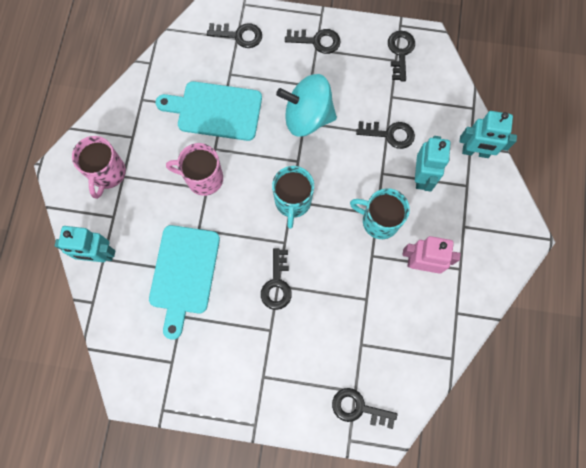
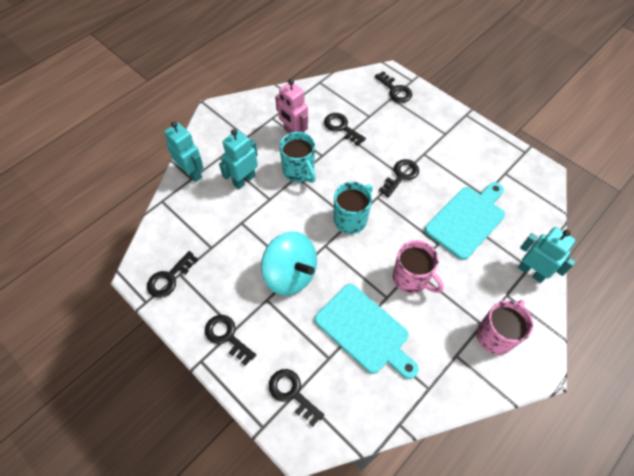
camera: 145 degrees left, 15 degrees down
black key [356,121,415,149] -> black key moved to [324,113,366,146]

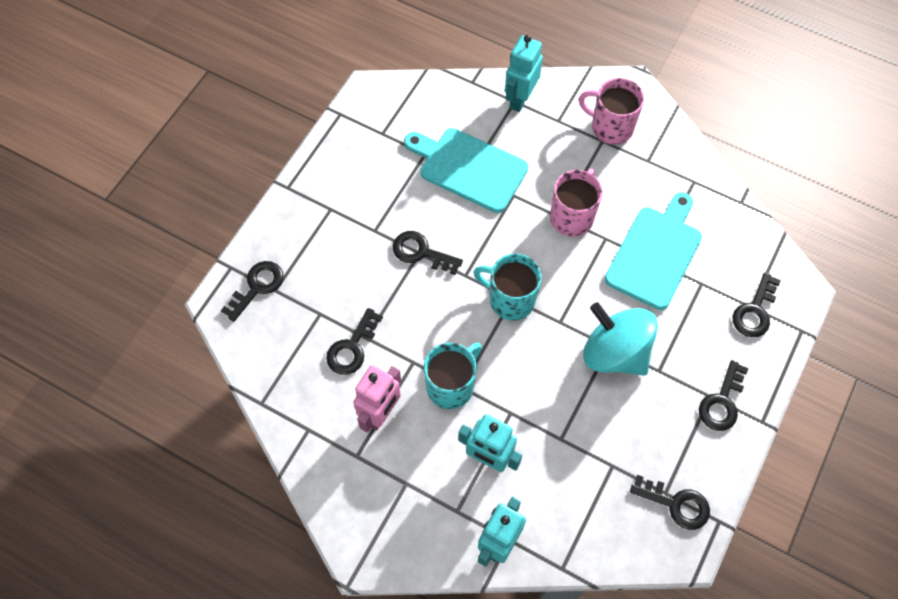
camera: 105 degrees left, 5 degrees up
turquoise spinning top [261,231,317,296] -> turquoise spinning top turned 75 degrees counterclockwise [583,302,658,376]

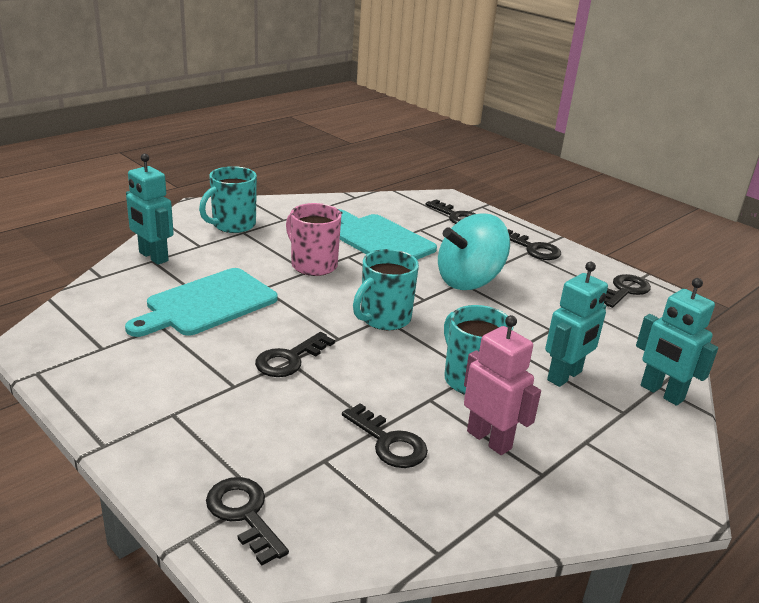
camera: 75 degrees left, 35 degrees down
pink mug [579,78,644,145] -> turquoise mug [199,166,257,233]

